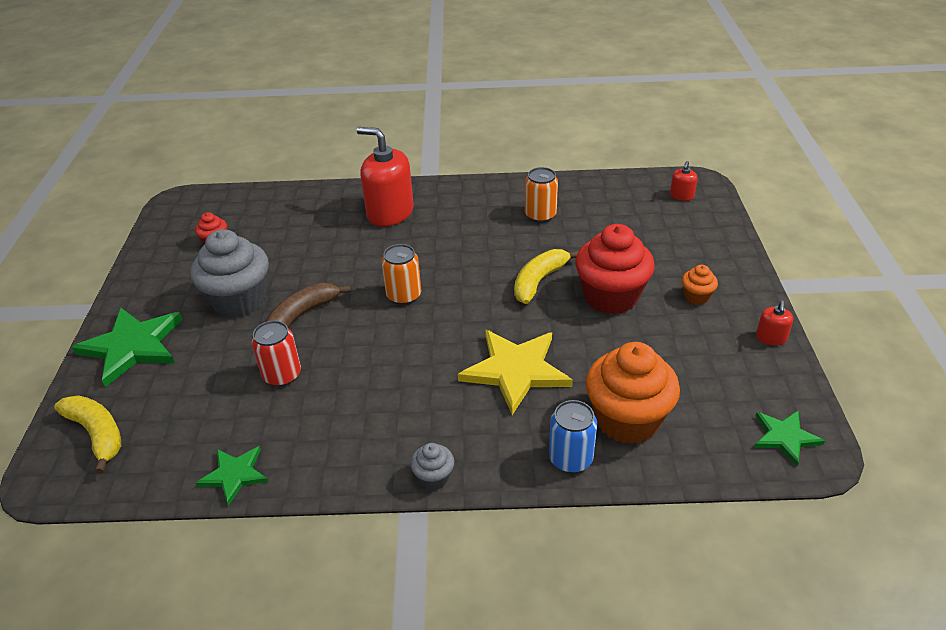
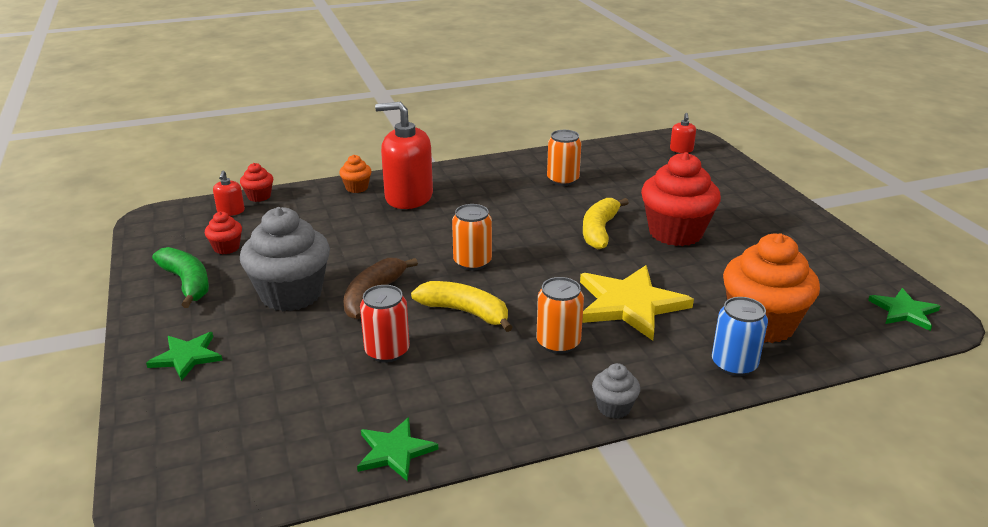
camera: 20 degrees left, 10 degrees down
yellow banana [54,395,121,474] -> yellow banana moved to [411,281,513,332]
green star [72,308,182,387] -> green star [146,332,223,381], size x0.56
orange cupcake [682,265,718,305] -> orange cupcake moved to [339,155,372,193]
red soap dispenser [756,301,793,346] -> red soap dispenser moved to [213,171,245,216]
none -> green banana [152,247,209,308]
none -> red cupcake [240,163,273,202]
none -> orange can [536,277,584,354]

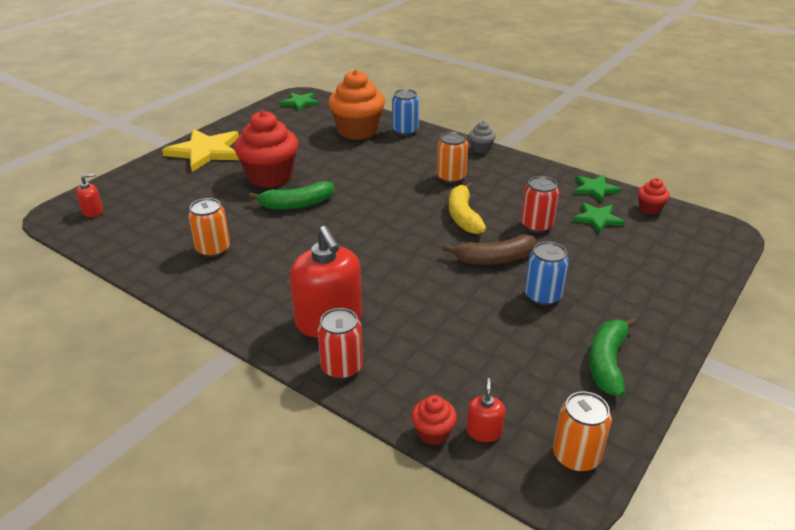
camera: 125 degrees left, 5 degrees up
green star [146,332,223,381] -> green star moved to [572,202,625,233]
red cupcake [205,212,242,254] -> red cupcake moved to [638,178,670,214]
red soap dispenser [213,171,245,216] -> red soap dispenser turned 45 degrees counterclockwise [466,378,505,442]
grey cupcake [240,207,330,311] -> blue can [525,241,569,306]
orange cupcake [339,155,372,193] -> red can [317,308,363,379]
orange can [452,204,492,271] -> orange can moved to [553,391,612,472]
yellow star [580,265,694,341] -> yellow star moved to [162,129,239,172]
yellow banana [583,198,629,249] -> green banana [248,181,334,210]

